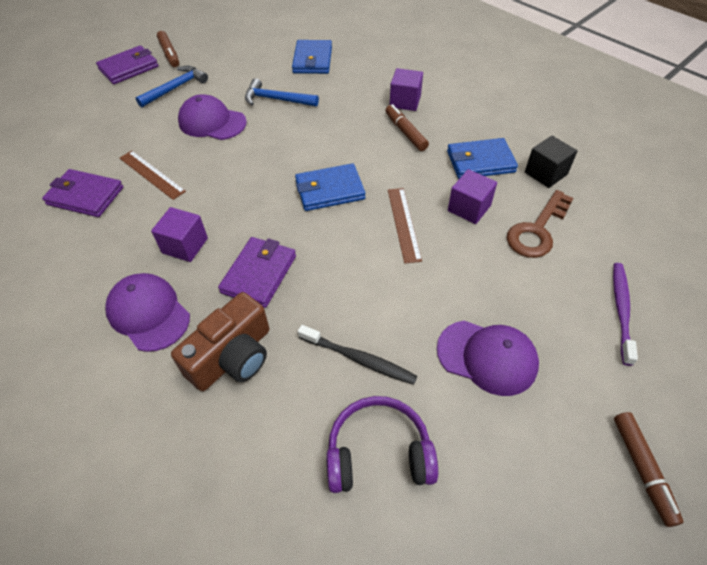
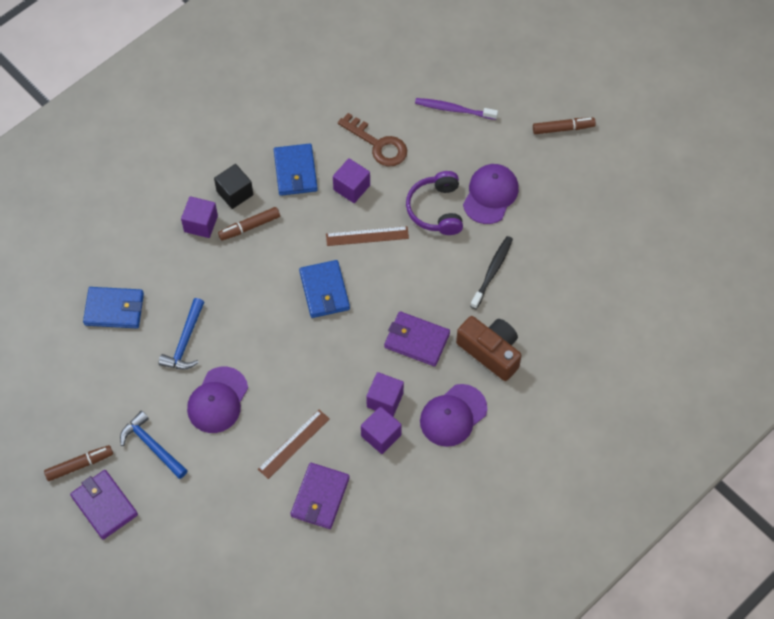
camera: 90 degrees left, 10 degrees up
purple headphones [326,396,438,493] -> purple headphones moved to [406,171,463,235]
black cube [525,136,577,188] -> black cube moved to [214,164,253,209]
none -> purple cube [361,406,402,454]

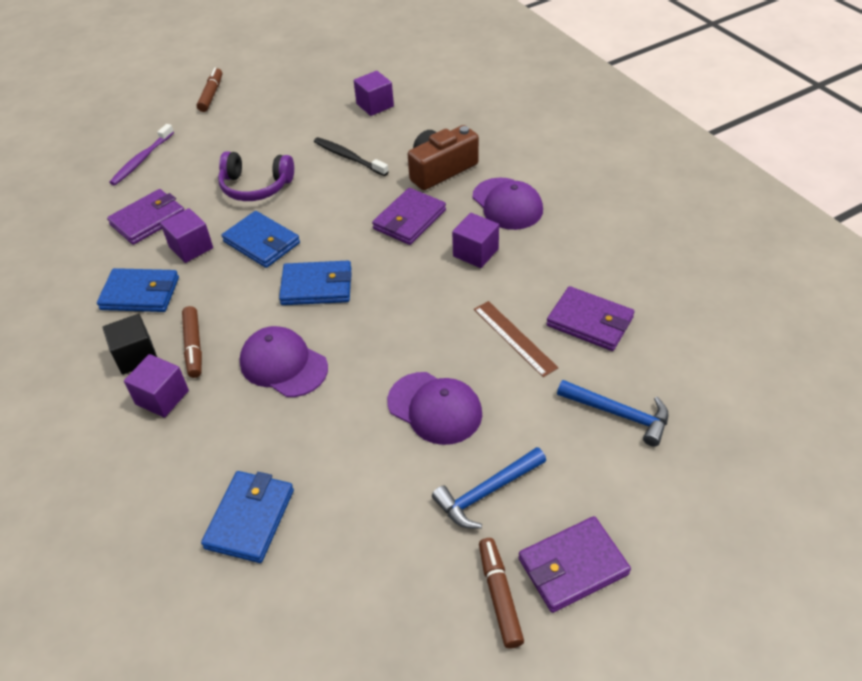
camera: 75 degrees left, 15 degrees down
blue hammer [158,298,204,370] -> blue hammer moved to [557,380,669,447]
brown ruler [326,226,409,246] -> blue wallet [222,211,300,268]
brown key [338,113,407,167] -> purple wallet [107,189,184,245]
purple cube [361,406,402,454] -> purple cube moved to [354,71,394,116]
purple cap [463,164,519,224] -> purple cap moved to [240,326,328,397]

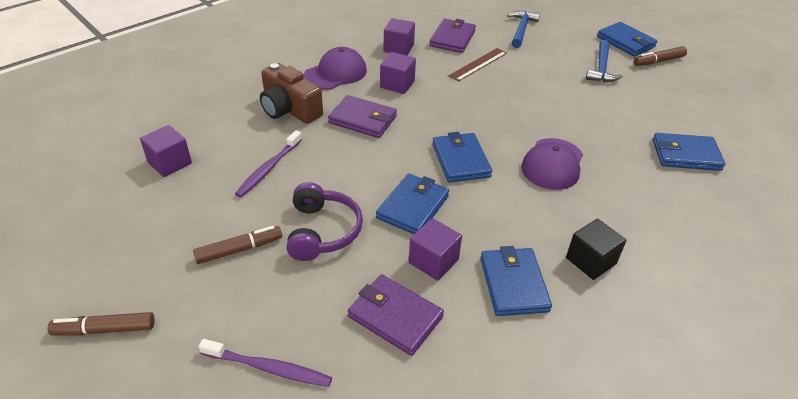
camera: 105 degrees left, 5 degrees down
purple cube [124,354,189,418] -> purple cube moved to [384,18,415,56]
brown marker [182,306,202,378] -> brown marker moved to [193,226,282,264]
black toothbrush [314,137,389,176] -> purple toothbrush [235,130,302,198]
purple cap [387,372,482,445] -> none
blue hammer [432,447,546,529] -> blue hammer turned 60 degrees clockwise [586,40,623,82]
purple wallet [518,516,631,613] -> blue wallet [597,22,658,57]

